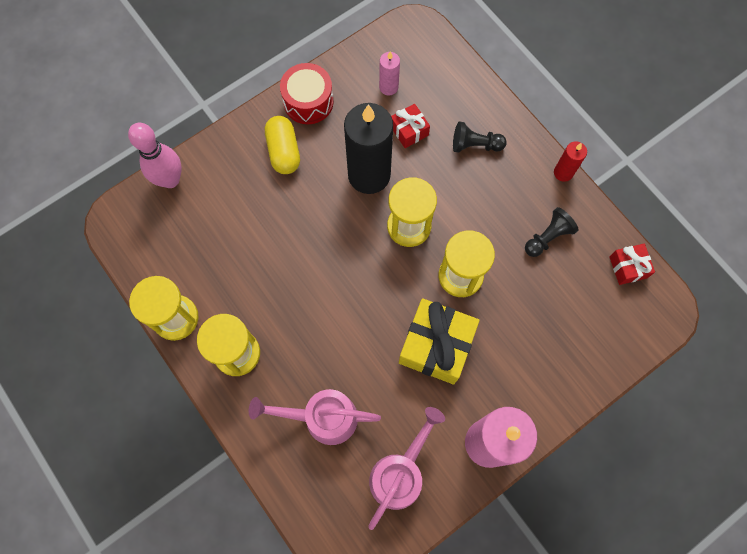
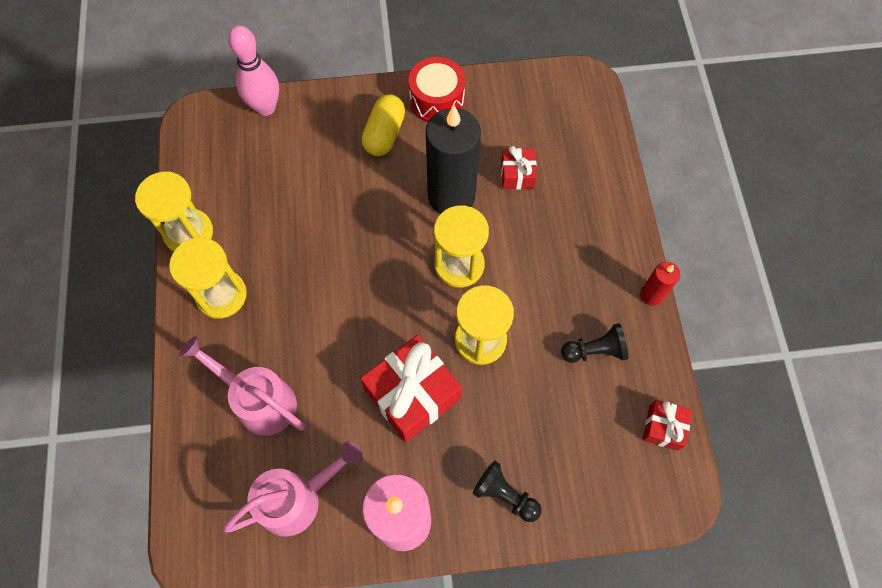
camera: 30 degrees right, 5 degrees down
pink candle [379,51,400,95] -> none
yellow gift [399,298,480,384] -> red gift [360,335,462,442]
black pawn [453,122,507,153] -> black pawn moved to [473,461,542,522]

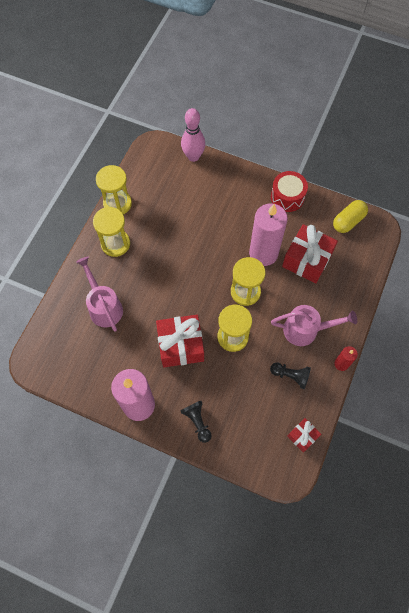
camera: 30 degrees right, 0 degrees up
pink watering can [223,441,363,537] -> pink watering can moved to [271,305,357,346]
yellow capsule [362,94,405,156] -> yellow capsule moved to [333,200,368,233]
black candle [426,105,481,214] -> pink candle [249,203,288,266]
red gift [501,146,537,189] -> red gift [282,224,338,283], size x1.91

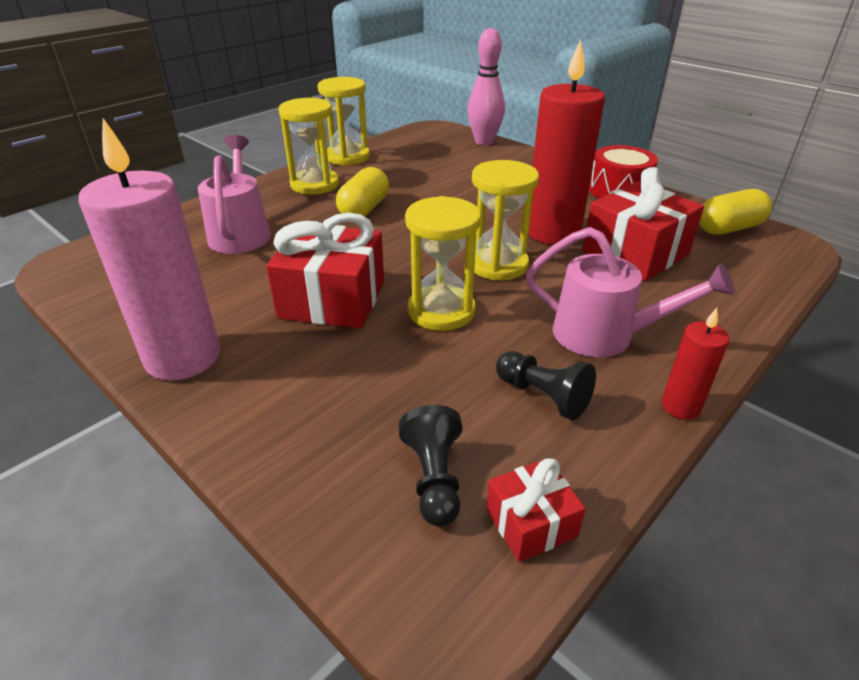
camera: 20 degrees right, 30 degrees down
black pawn [180,401,212,443] -> black pawn moved to [399,405,462,527]
pink candle [249,203,288,266] -> red candle [529,40,605,245]
none -> yellow capsule [336,167,389,217]

